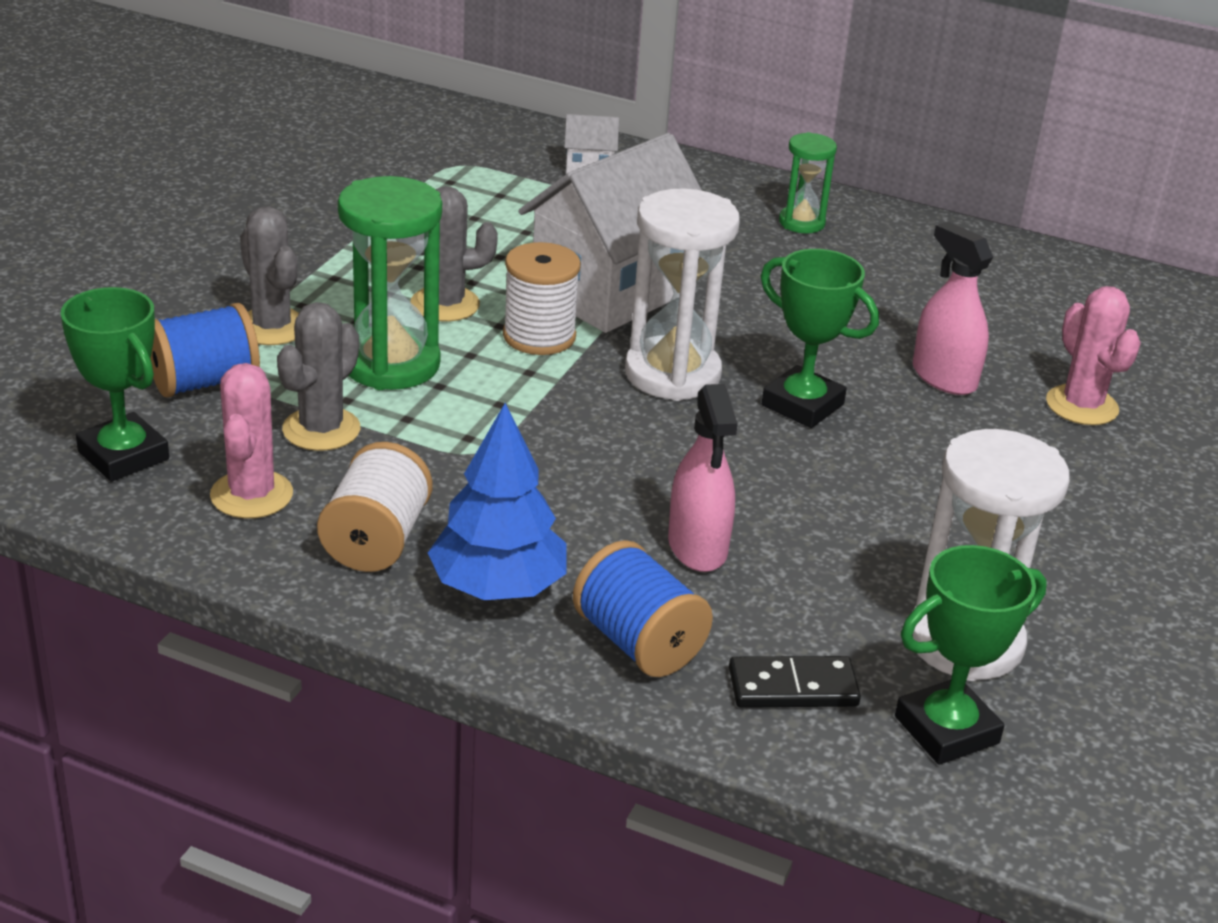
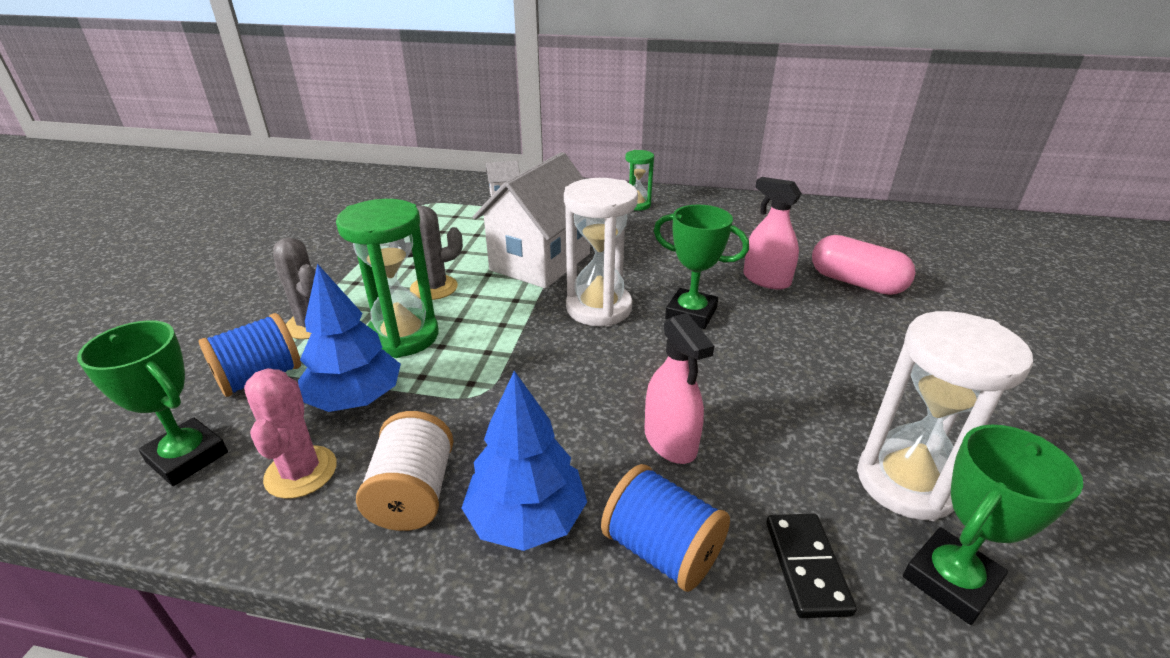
camera: 10 degrees left, 0 degrees up
grey cactus [277,302,360,451] -> blue tree [298,264,401,412]
white spool [503,242,581,355] -> none
black domino [729,656,861,708] -> black domino turned 75 degrees counterclockwise [766,514,857,618]
pink cactus [1046,286,1141,425] -> pink capsule [812,235,916,295]

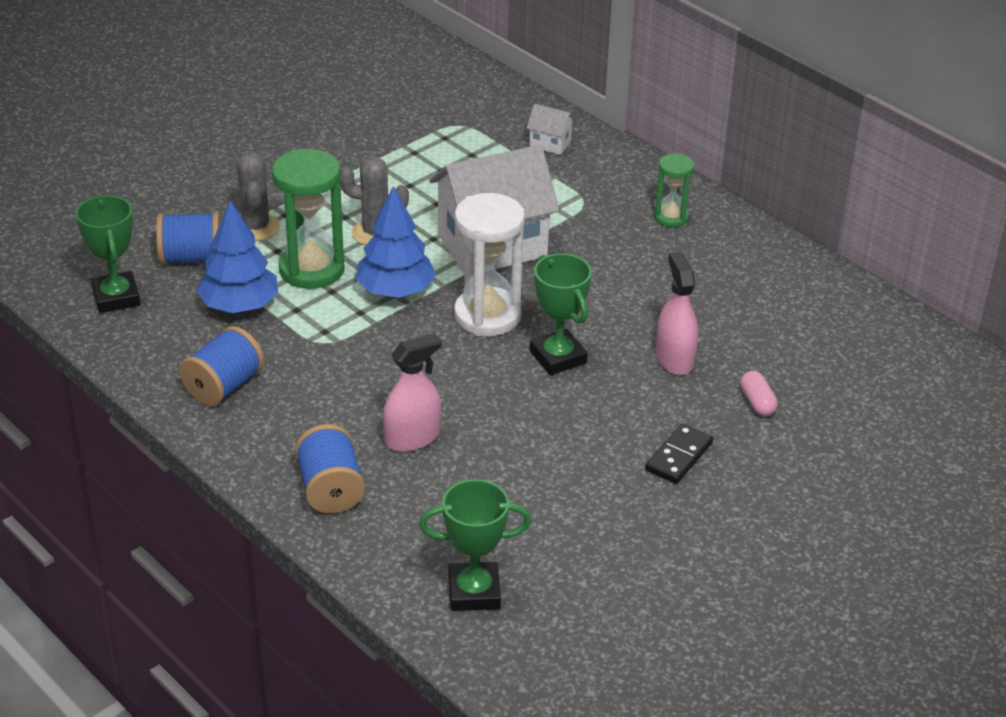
camera: 35 degrees right, 5 degrees up
pink cactus [244,368,337,499] -> none
white spool [356,411,454,531] -> blue spool [179,326,264,406]
blue tree [462,371,587,551] -> blue tree moved to [356,186,436,298]
pink spray bottle [645,313,714,464] -> pink spray bottle turned 135 degrees counterclockwise [383,333,441,452]
black domino [766,514,857,618] -> black domino moved to [645,423,713,484]
pink capsule [812,235,916,295] -> pink capsule [740,371,778,416], size x0.51
white hourglass [857,311,1033,521] -> none

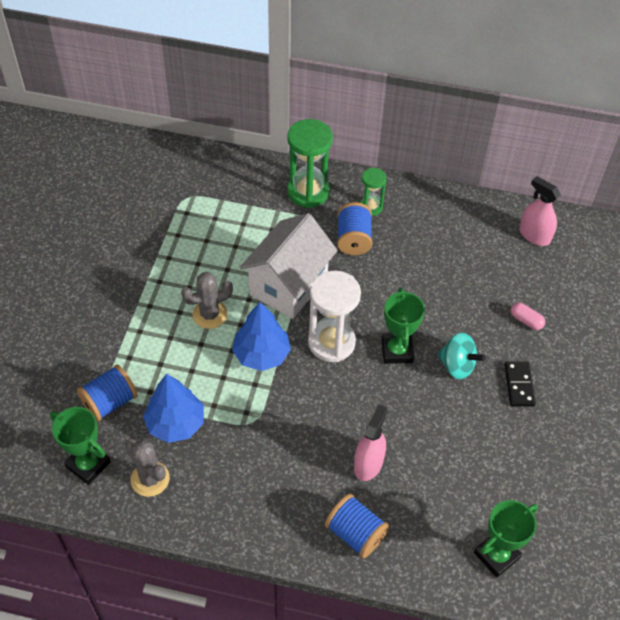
camera: 35 degrees left, 15 degrees up
blue spool [179,326,264,406] -> blue spool moved to [337,202,372,255]
grey cactus [237,152,280,241] -> grey cactus moved to [125,439,170,497]
green hourglass [272,149,345,289] -> green hourglass moved to [287,119,333,208]
white house [526,104,576,155] -> none
green trophy [530,253,592,375] -> green trophy turned 60 degrees clockwise [381,288,425,364]
pink spray bottle [656,252,698,375] -> pink spray bottle moved to [519,176,561,246]
none -> turquoise spinning top [437,333,486,379]

